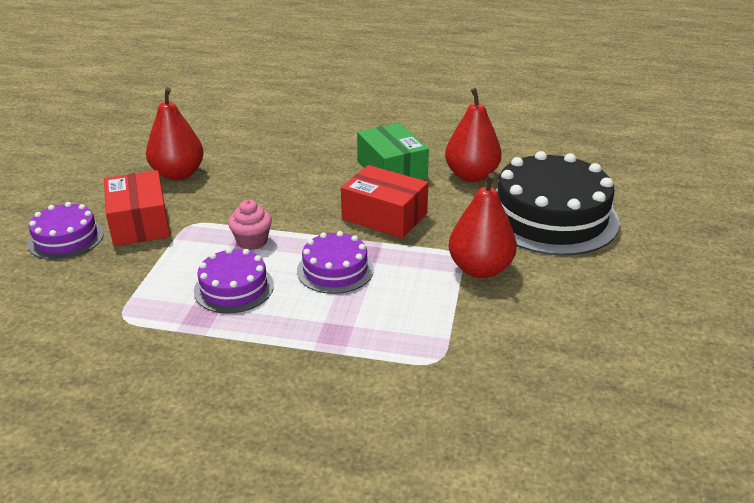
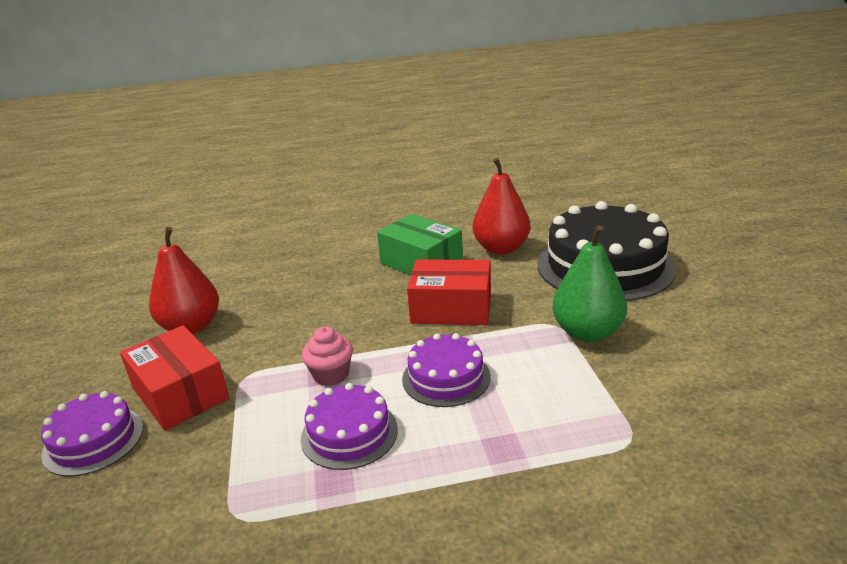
camera: 20 degrees left, 5 degrees down
red pear [448,173,517,278] -> green pear [552,225,627,342]

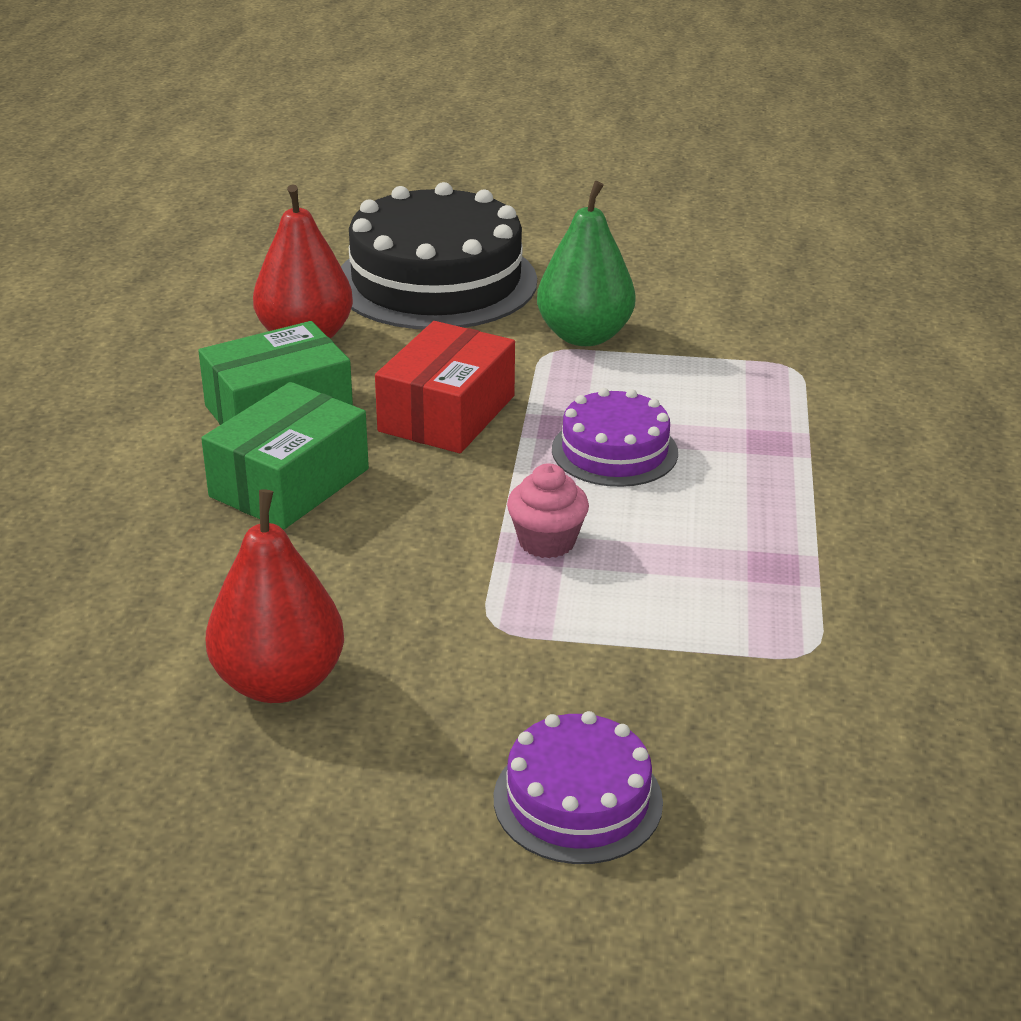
camera: 75 degrees left, 5 degrees up
red box [120,325,229,431] -> none
purple cake [301,383,398,470] -> none
none -> green box [201,382,369,530]

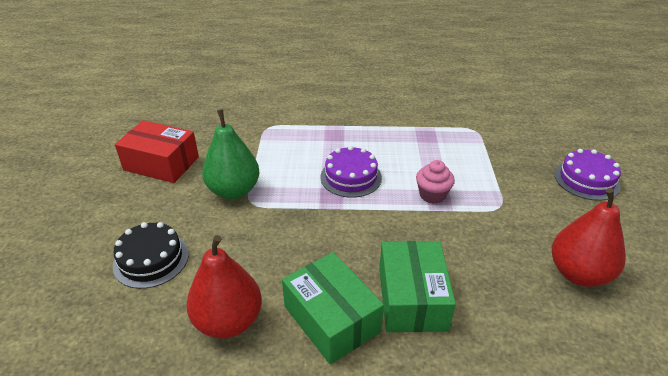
camera: 95 degrees left, 5 degrees up
green box [201,382,369,530] -> green box turned 60 degrees clockwise [379,241,456,332]
black cake [341,182,537,329] -> black cake [113,222,189,289], size x0.52
red box [375,321,515,453] -> red box moved to [115,120,199,183]

